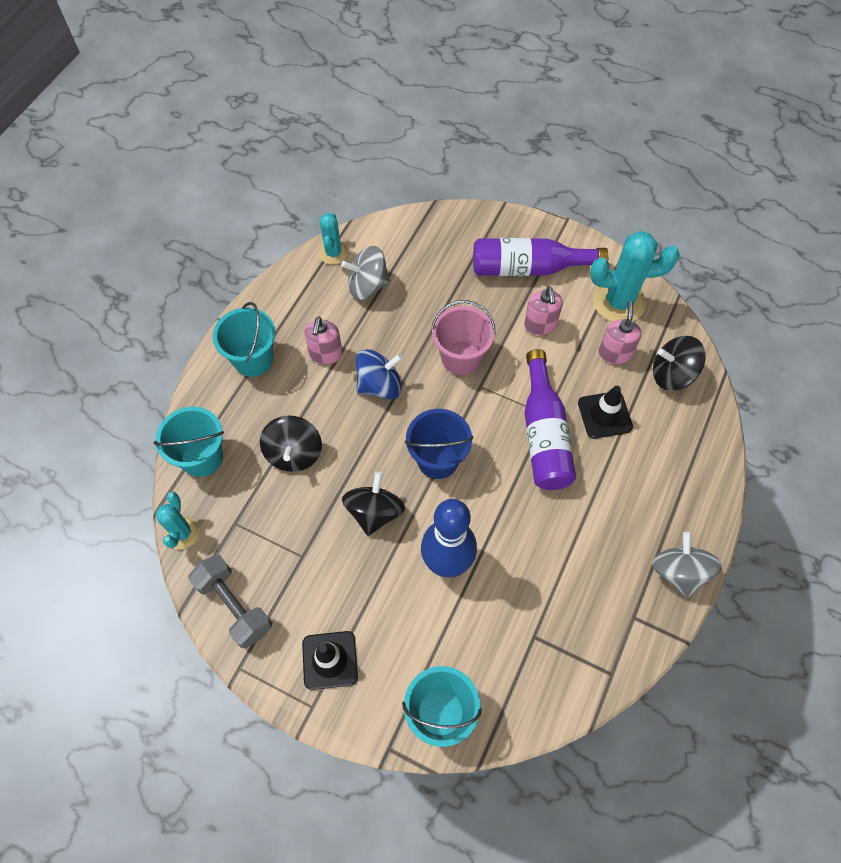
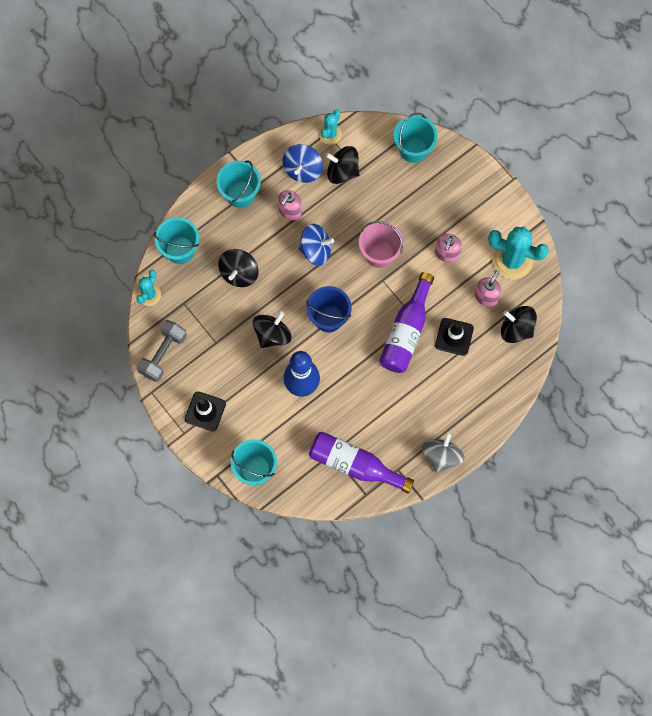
camera: 25 degrees right, 10 degrees up
grey dumbbell [188,554,272,648] -> grey dumbbell turned 45 degrees clockwise [137,320,187,382]
grey spinning top [341,246,391,300] -> black spinning top [325,146,360,184]
purple bottle [473,238,609,276] -> purple bottle moved to [309,432,414,493]
none -> blue spinning top [282,144,323,183]
none -> turquoise bucket [394,113,437,163]

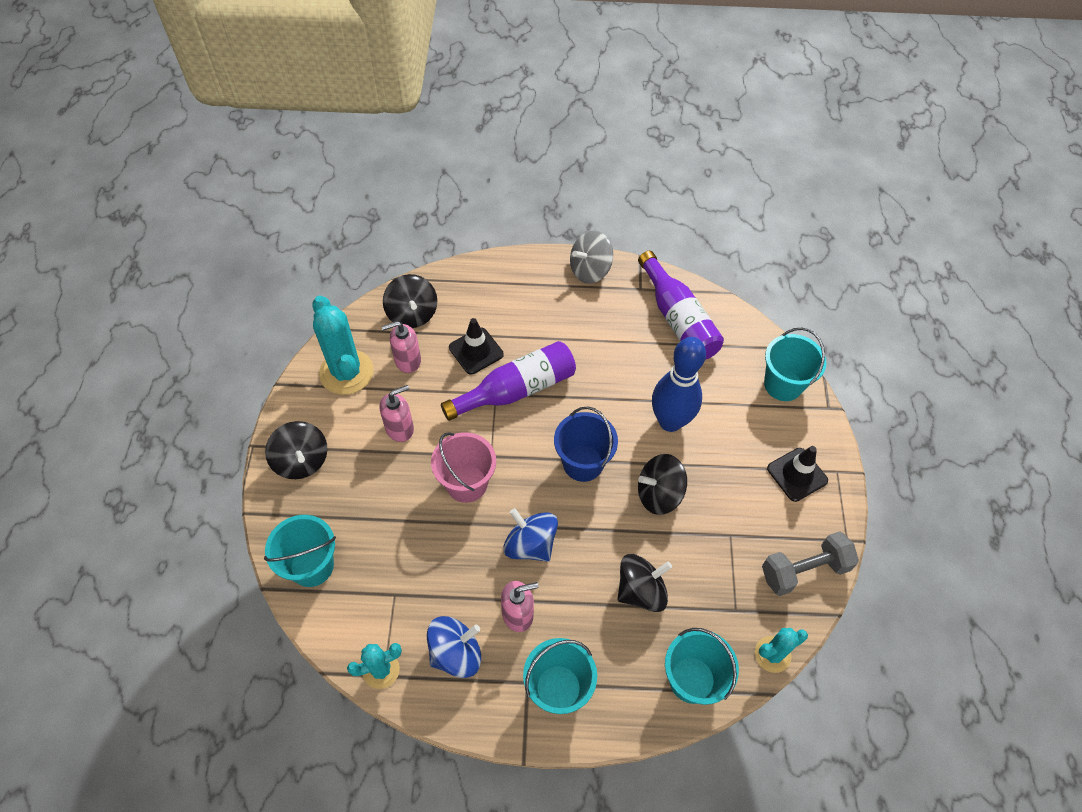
camera: 140 degrees left, 15 degrees down
black spinning top [325,146,360,184] -> black spinning top moved to [265,421,328,479]

